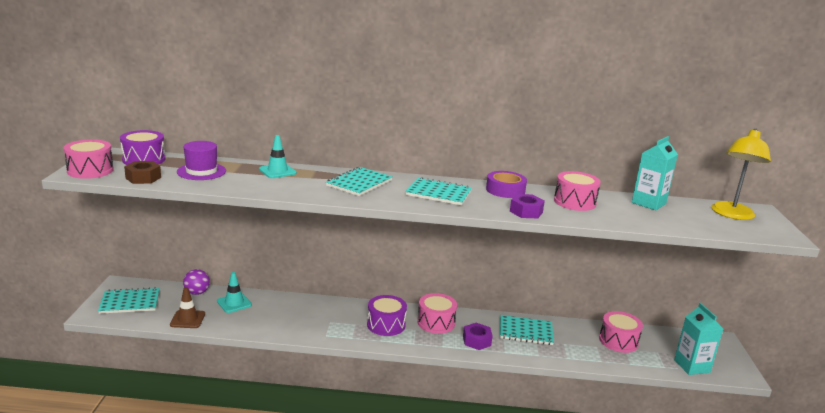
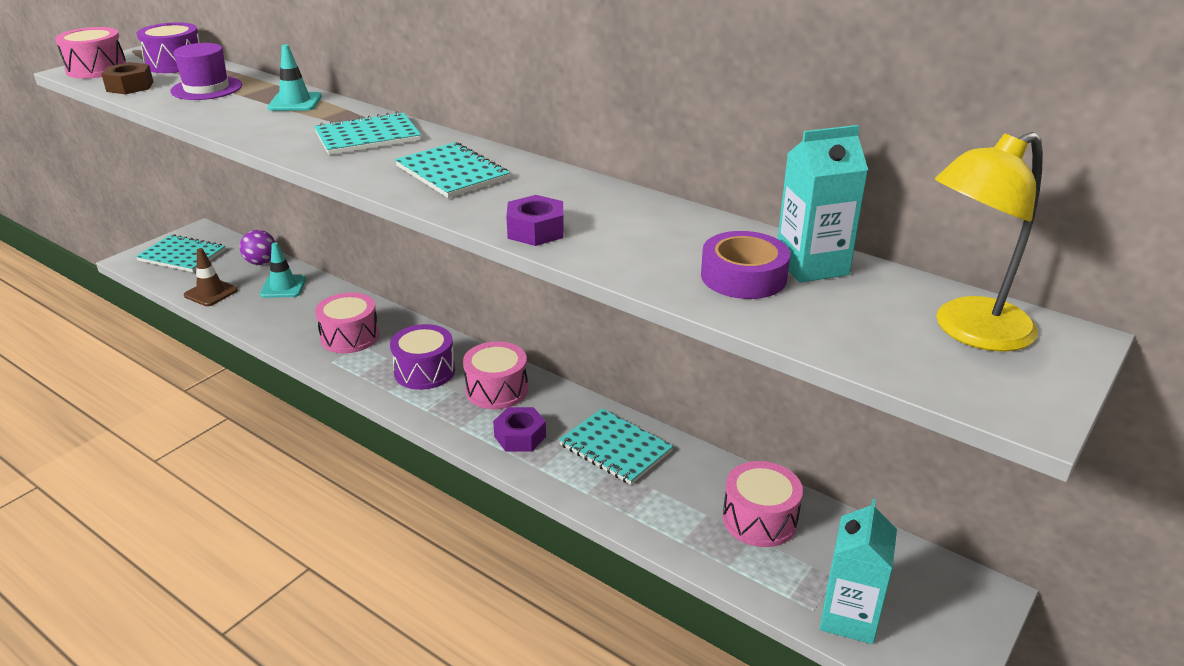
camera: 35 degrees right, 10 degrees up
purple tape [486,171,527,198] -> purple tape moved to [701,231,790,299]
pink drum [554,171,601,211] -> pink drum moved to [315,293,379,353]

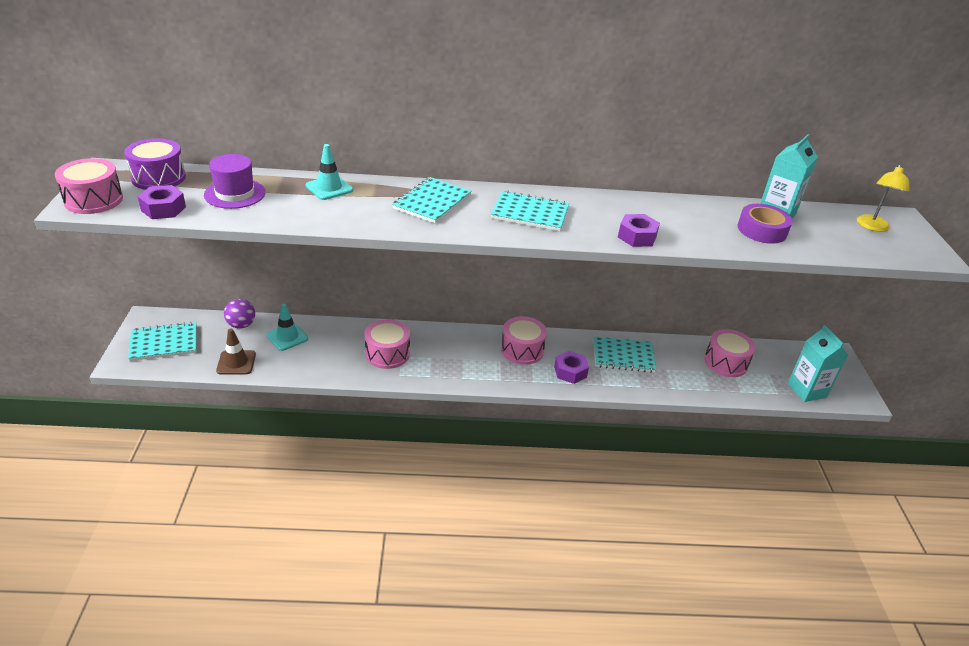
camera: 40 degrees left, 5 degrees up
brown nut [101,62,153,94] -> purple nut [138,185,186,219]
purple drum [390,324,455,390] -> none
yellow lamp [935,132,1043,352] -> yellow lamp [857,164,909,232], size x0.64

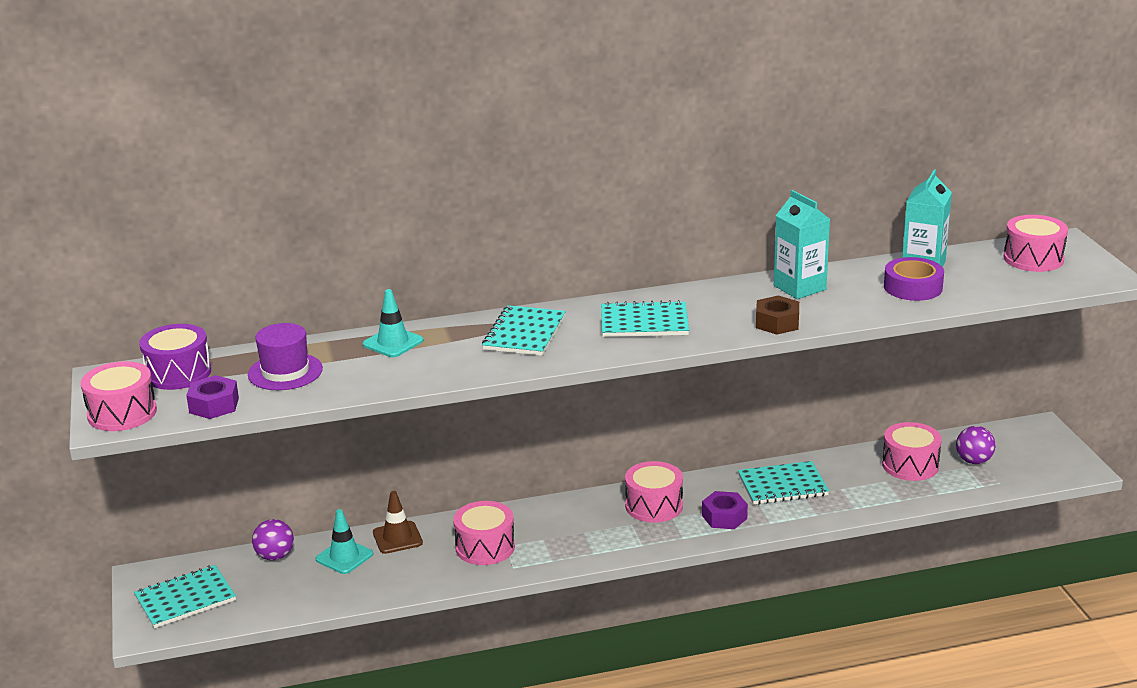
camera: 10 degrees left, 10 degrees down
brown traffic cone [216,328,256,375] -> brown traffic cone moved to [373,491,423,554]
purple nut [618,214,660,247] -> brown nut [756,295,799,335]
turquoise carton [788,325,849,402] -> turquoise carton moved to [774,190,830,299]
yellow lamp [857,164,909,232] -> pink drum [1003,215,1068,272]
none -> purple ball [956,426,996,464]

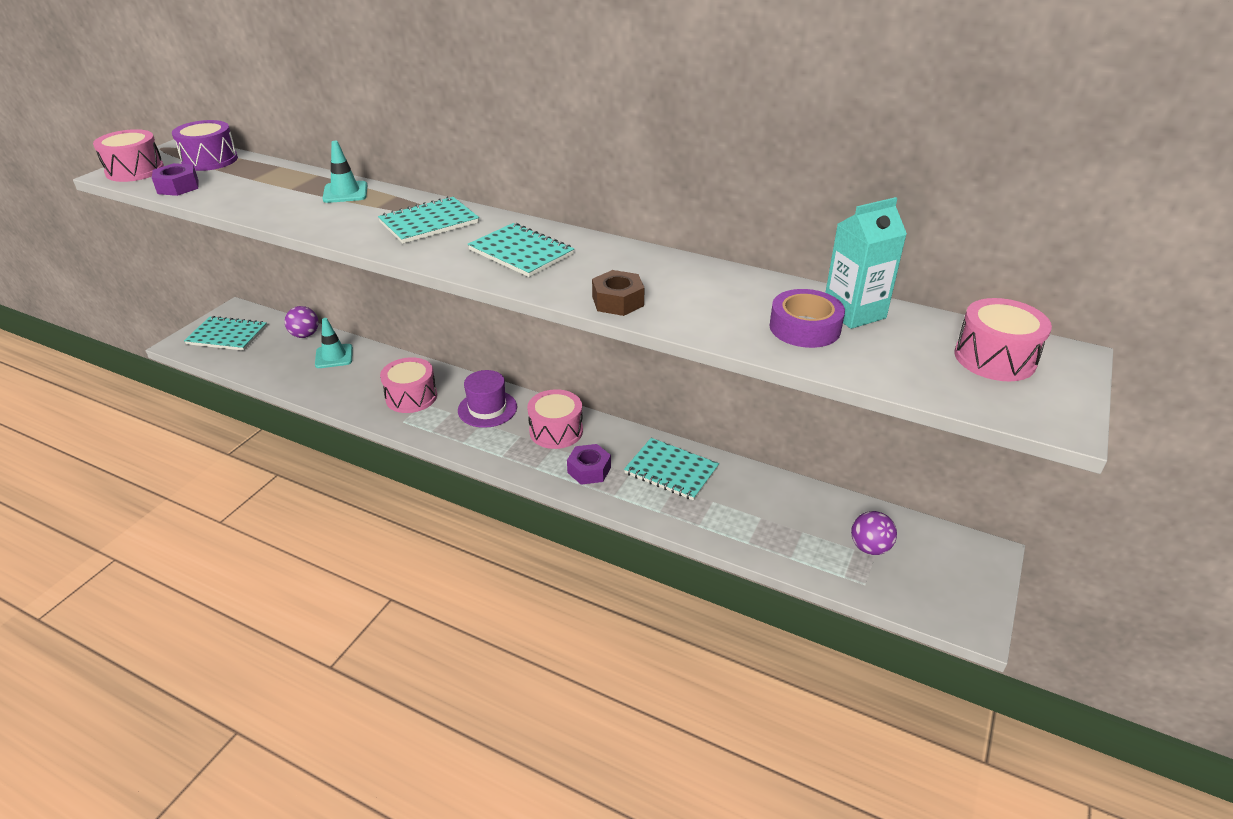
camera: 40 degrees right, 10 degrees up
purple hat [248,323,323,390] -> purple hat moved to [458,370,517,428]
brown traffic cone [373,491,423,554] -> none
turquoise carton [774,190,830,299] -> none
pink drum [882,422,942,481] -> none

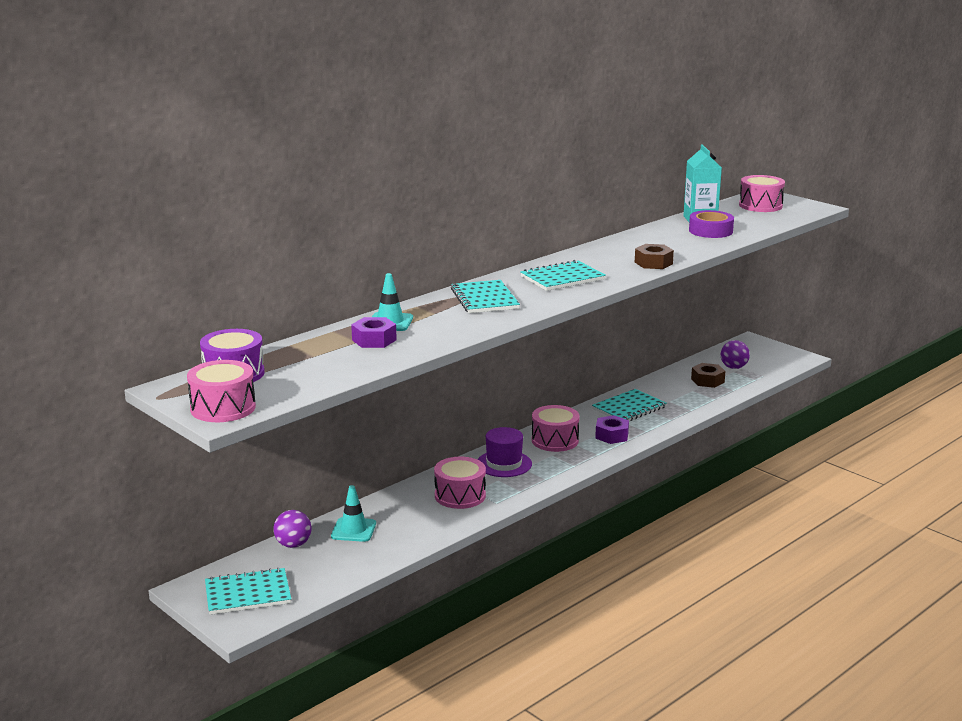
camera: 70 degrees left, 15 degrees down
purple nut [152,163,199,196] -> purple nut moved to [351,317,397,348]
turquoise notebook [184,316,267,351] -> turquoise notebook turned 45 degrees clockwise [205,567,291,615]
none -> brown nut [691,363,725,388]

